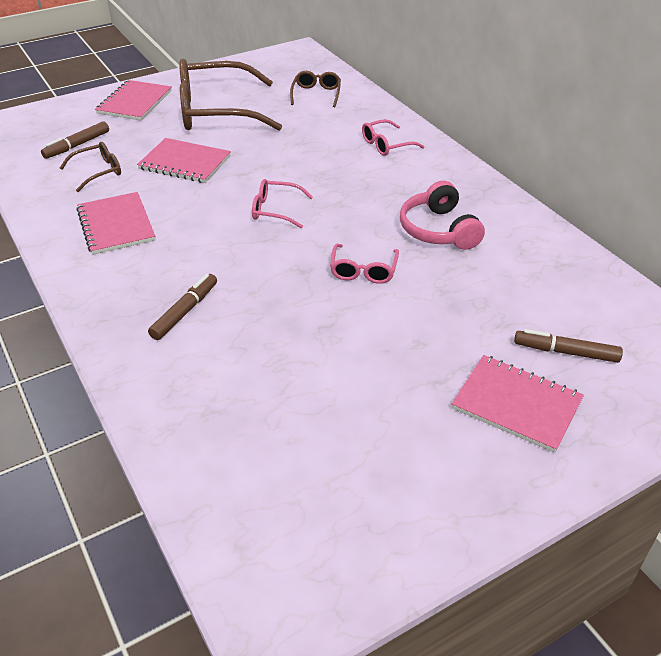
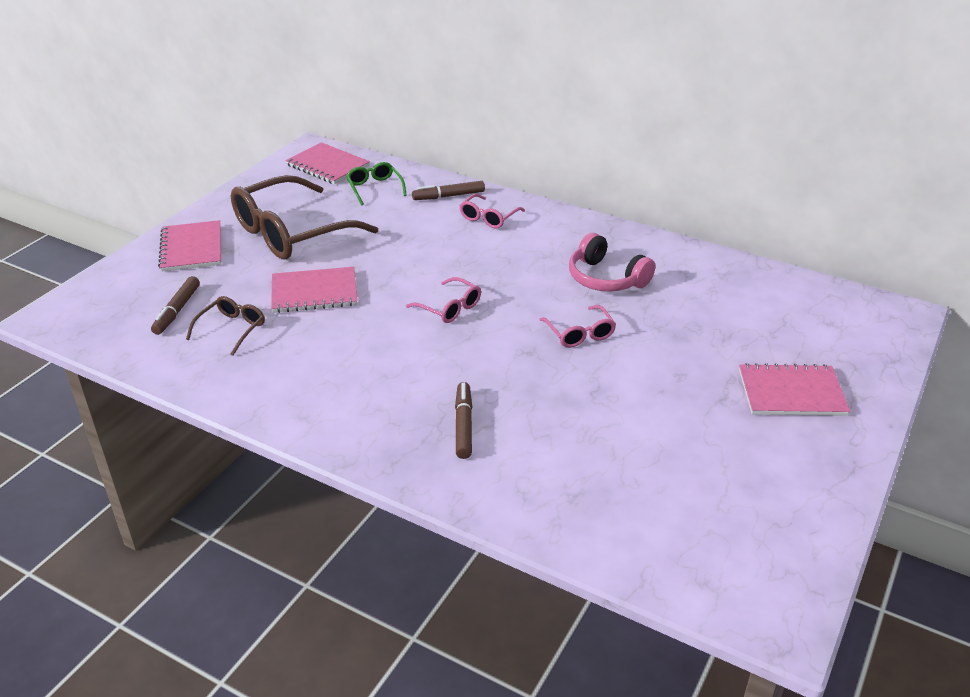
camera: 30 degrees left, 5 degrees down
pink notebook [76,192,156,255] -> pink notebook moved to [285,142,370,184]
pink glasses [252,179,313,228] -> pink glasses turned 120 degrees counterclockwise [406,277,481,323]
brown glasses [290,71,341,107] -> green glasses [346,162,407,205]
brown marker [514,329,623,363] -> brown marker moved to [412,181,485,200]

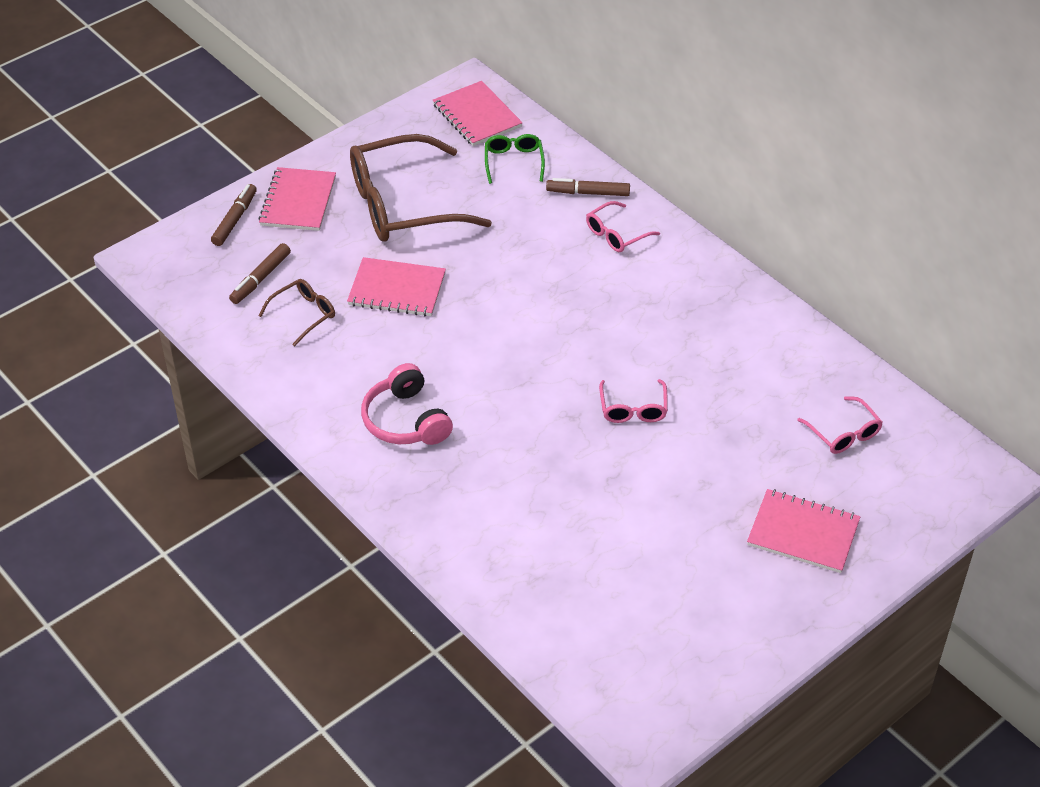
camera: 20 degrees right, 10 degrees up
pink glasses [406,277,481,323] -> pink glasses moved to [797,396,883,454]
brown marker [455,382,472,459] -> brown marker moved to [211,184,257,246]
pink headphones [569,233,655,292] -> pink headphones moved to [361,363,453,445]

